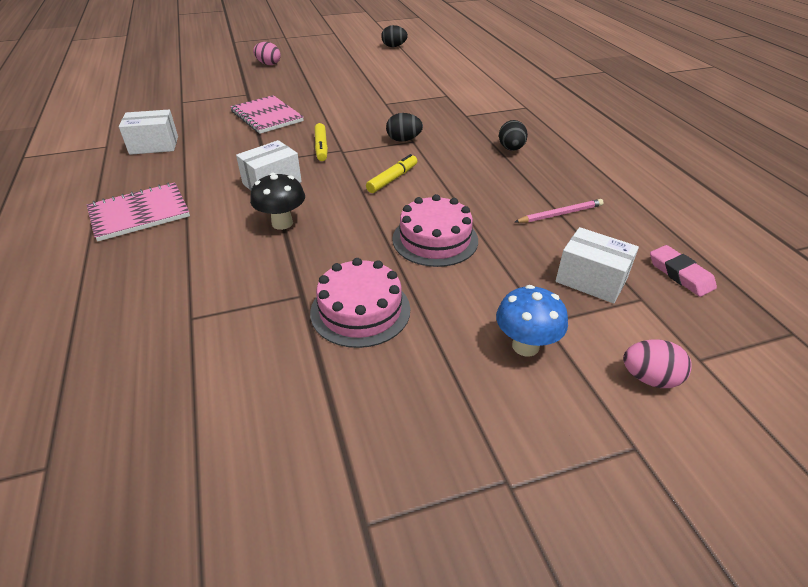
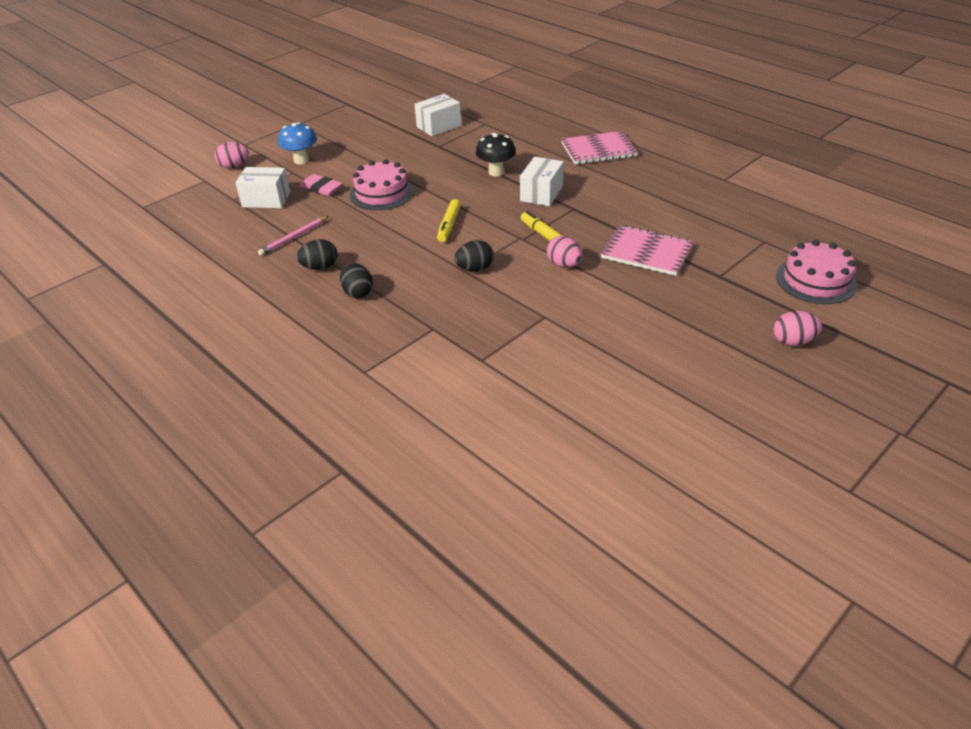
camera: 155 degrees right, 0 degrees up
pink notebook [87,182,190,241] -> pink notebook turned 45 degrees clockwise [561,131,638,164]
white box [119,109,178,155] -> white box moved to [415,94,461,136]
pink cake [310,258,410,348] -> pink cake moved to [776,240,857,304]
black egg [381,25,408,47] -> black egg moved to [297,239,337,270]
pink eraser [650,245,717,297] -> pink eraser moved to [299,174,343,196]
none -> pink egg [547,236,582,268]

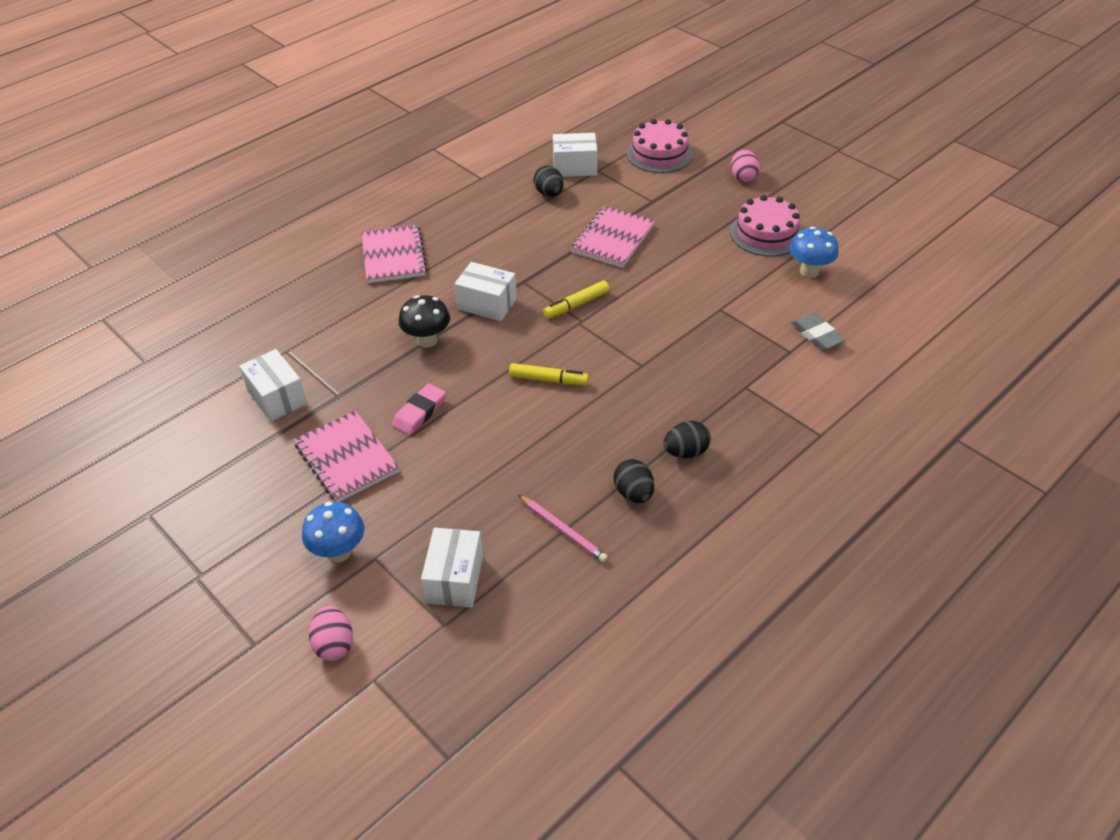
camera: 90 degrees left, 5 degrees up
pink eraser [299,174,343,196] -> pink eraser moved to [392,383,446,435]
pink cake [350,159,414,210] -> pink cake moved to [730,195,802,256]
black egg [454,240,494,271] -> black egg moved to [533,166,564,197]
pink egg [547,236,582,268] -> none
none -> pink notebook [294,410,400,502]
none -> white box [553,133,597,177]
none -> blue mushroom [789,226,839,278]
none -> grey eraser [791,313,845,351]

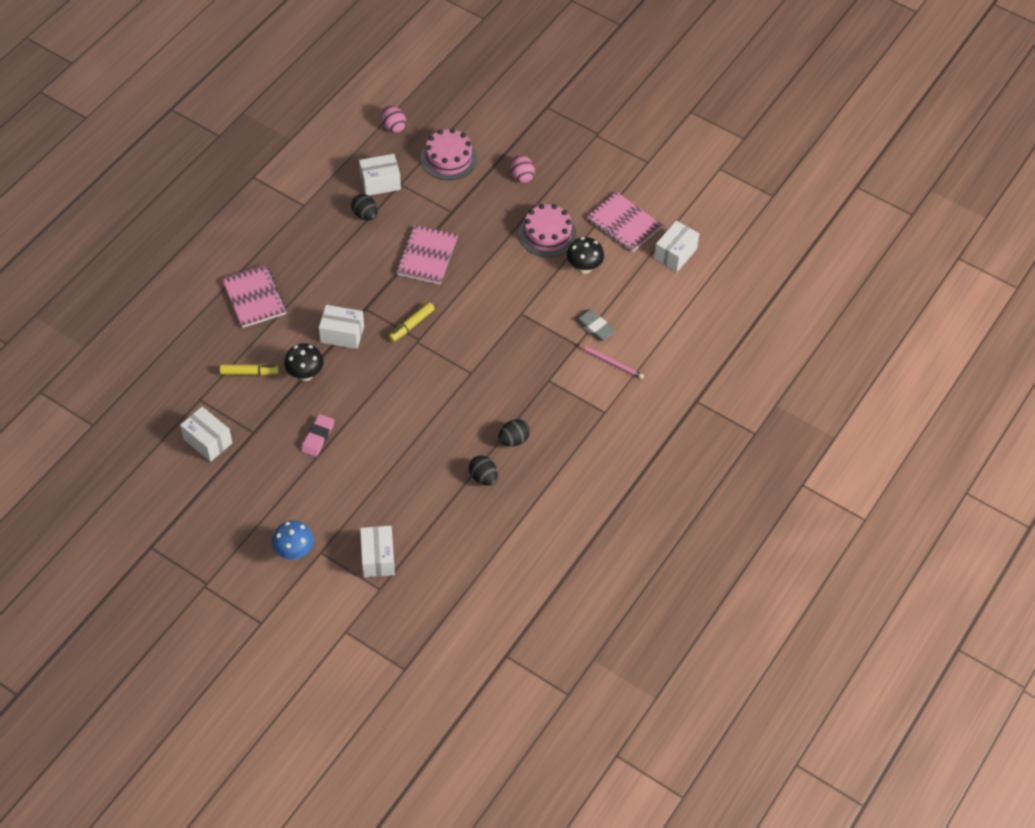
camera: 15 degrees left, 10 degrees up
pink notebook [294,410,400,502] -> pink notebook moved to [586,191,662,252]
pink egg [309,606,353,661] -> pink egg moved to [382,105,406,133]
yellow marker [509,363,589,386] -> yellow marker moved to [220,364,279,375]
pink pencil [519,495,608,562] -> pink pencil moved to [577,344,644,379]
blue mushroom [789,226,839,278] -> black mushroom [567,237,604,274]
none -> white box [654,221,699,272]

